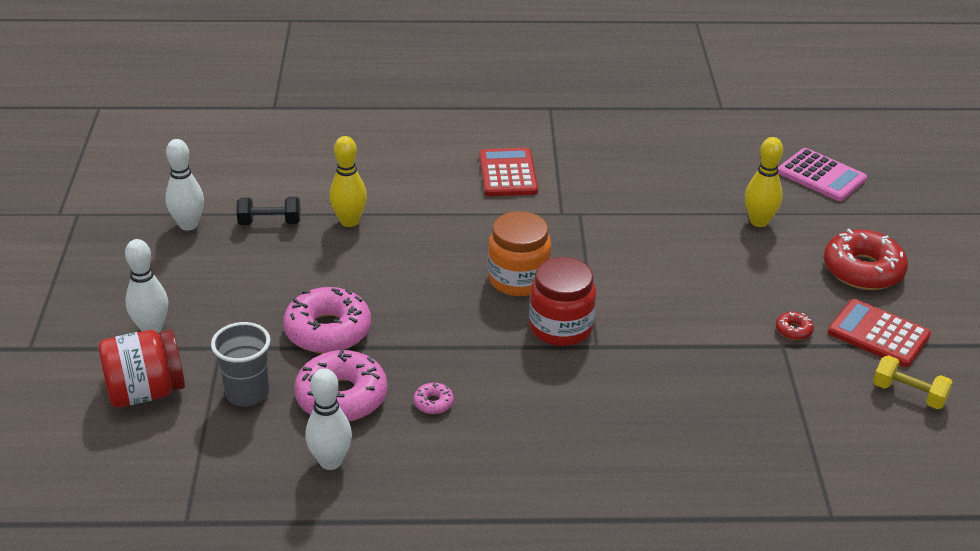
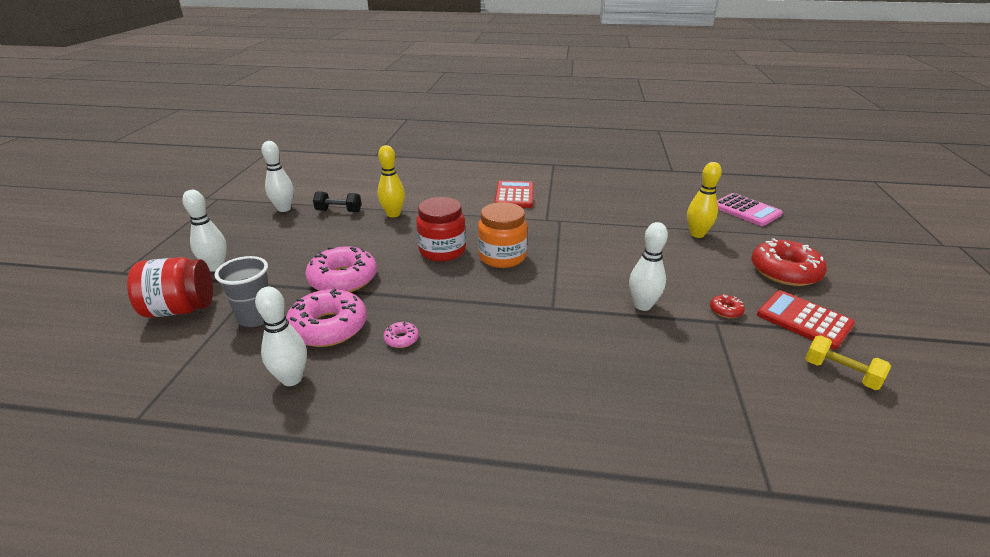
camera: 10 degrees right, 5 degrees down
red jar [529,257,596,346] -> red jar moved to [416,197,466,262]
none -> white bowling pin [629,222,668,311]

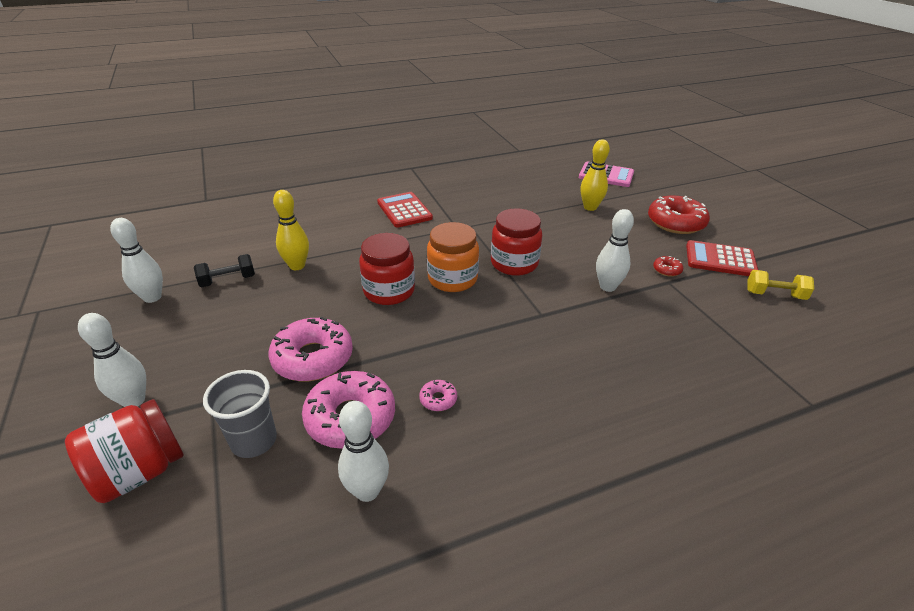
camera: 30 degrees left, 5 degrees up
none -> red jar [491,208,542,276]

